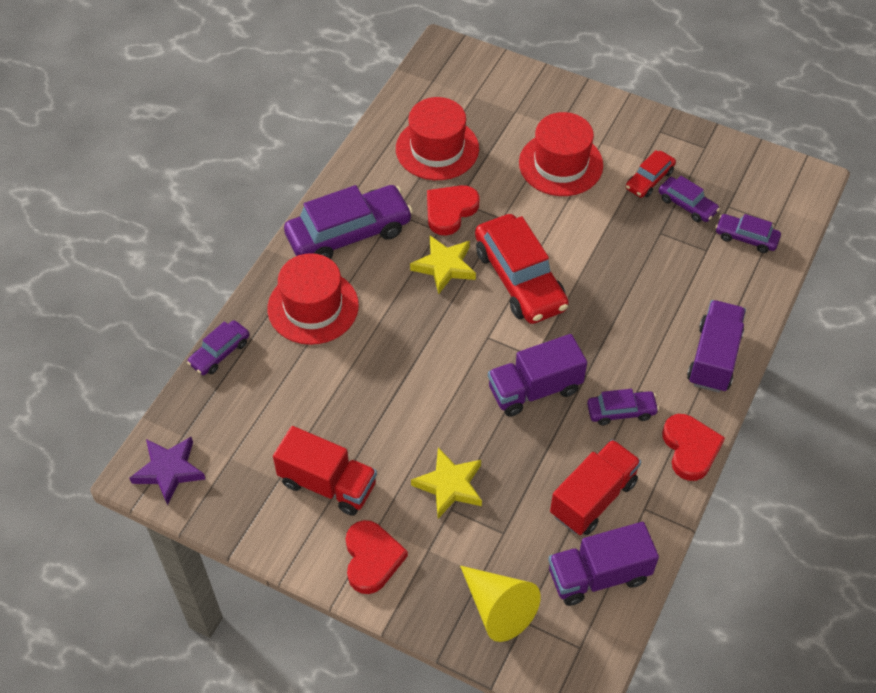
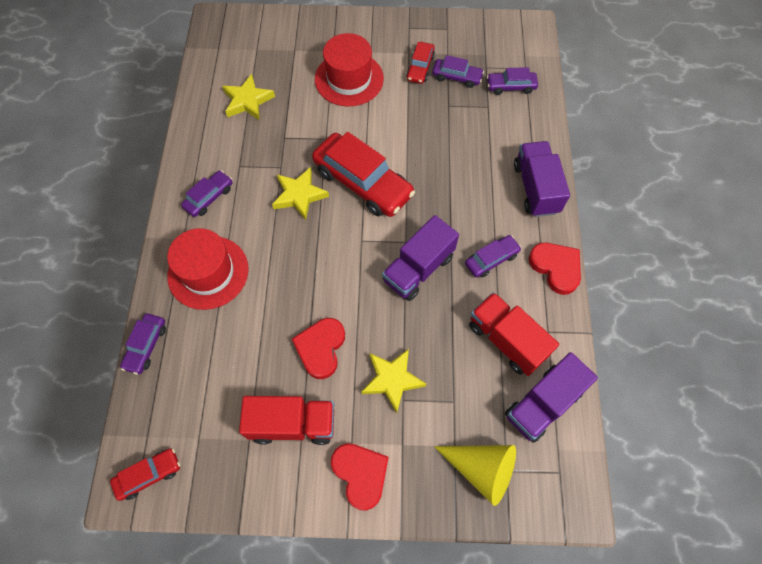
camera: 25 degrees left, 10 degrees up
purple star [129,437,205,506] -> red car [110,448,180,501]
purple car [284,185,413,259] -> purple car [181,170,233,217], size x0.50
red hat [396,97,479,180] -> yellow star [222,74,275,120]
red heart [427,185,480,236] -> red heart moved to [292,318,345,379]
red truck [550,439,641,535] -> red truck turned 60 degrees counterclockwise [469,292,559,376]

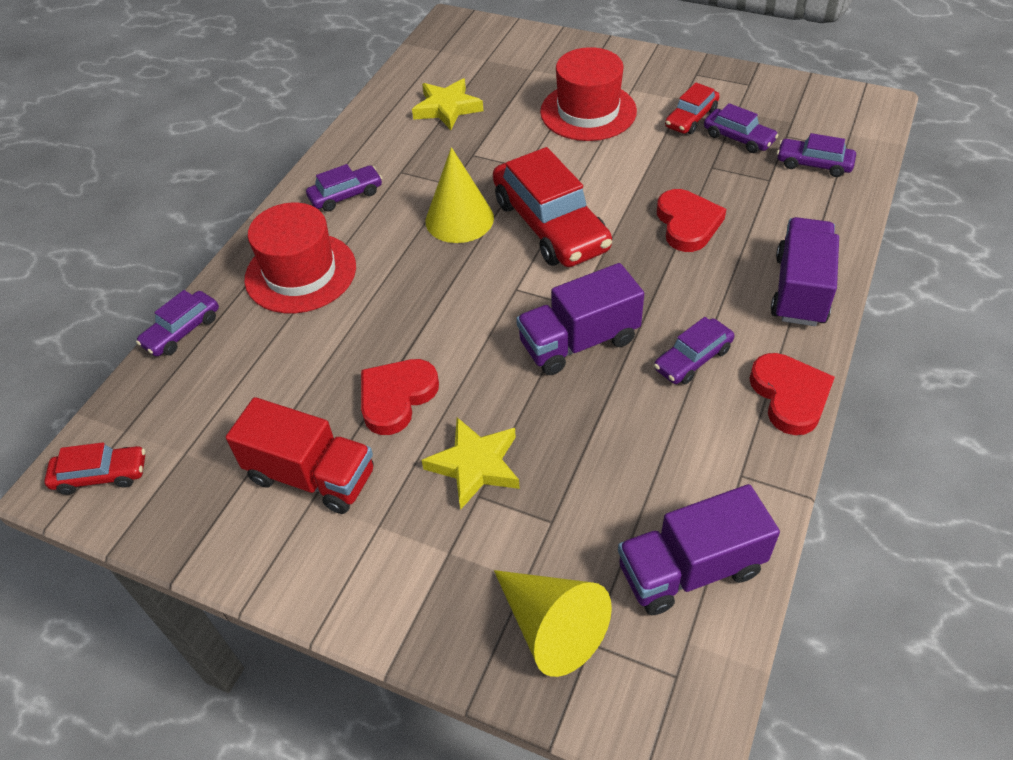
camera: 25 degrees right, 15 degrees down
yellow star [272,167,329,220] -> yellow cone [426,147,494,243]
red heart [331,443,389,511] -> red heart moved to [657,189,726,252]
purple car [465,235,522,278] -> purple car turned 150 degrees clockwise [654,317,734,384]
red truck [469,292,559,376] -> none

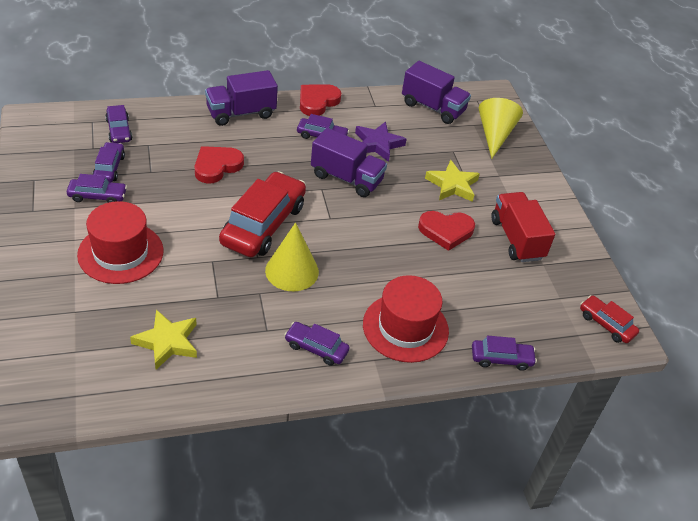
camera: 135 degrees left, 5 degrees down
red car [665,83,720,134] -> purple car [67,174,127,203]
none -> purple star [355,122,407,162]

